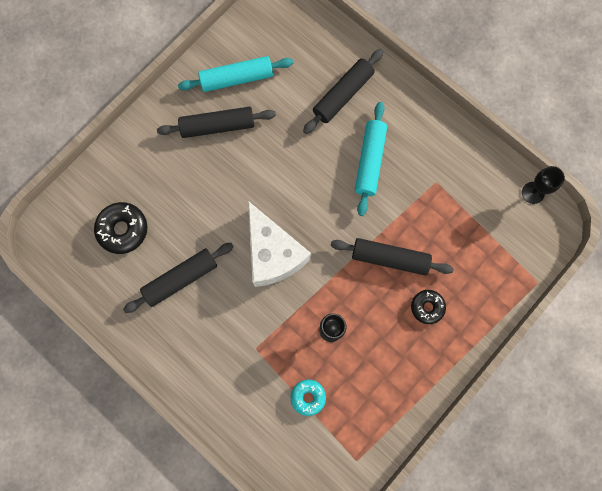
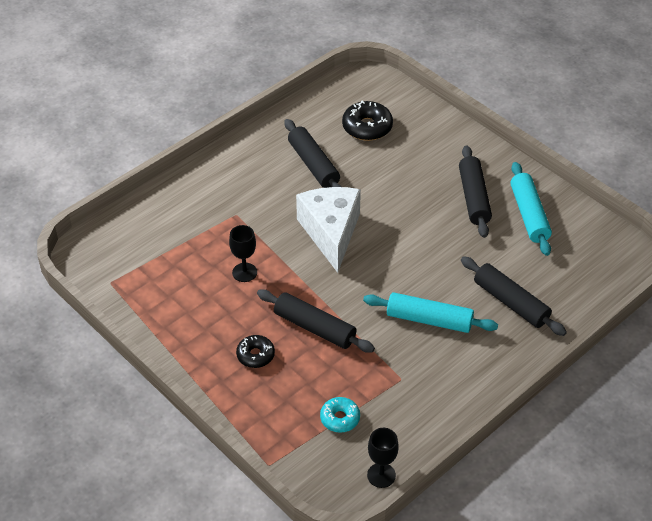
camera: 95 degrees right, 30 degrees down
white cheese [248,201,311,287] -> white cheese turned 105 degrees clockwise [296,187,361,273]
turquoise donut [290,379,326,416] -> turquoise donut moved to [320,397,360,433]
black rolling pin [330,238,454,275] -> black rolling pin turned 75 degrees counterclockwise [257,289,375,353]

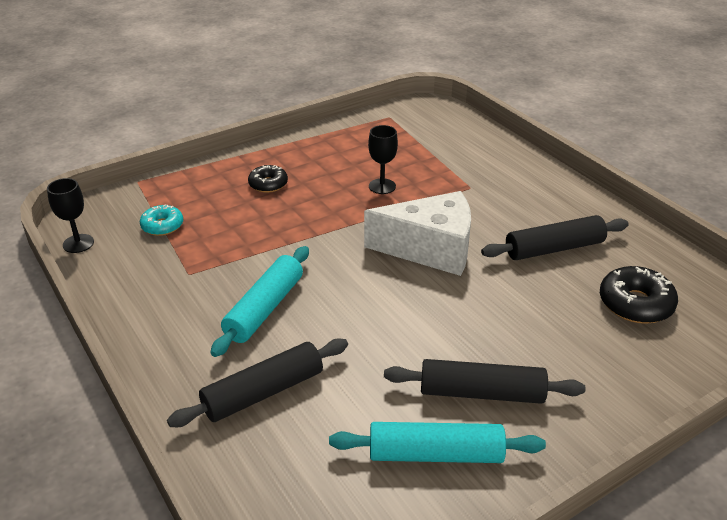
camera: 100 degrees right, 10 degrees down
black rolling pin [257,289,375,353] -> none

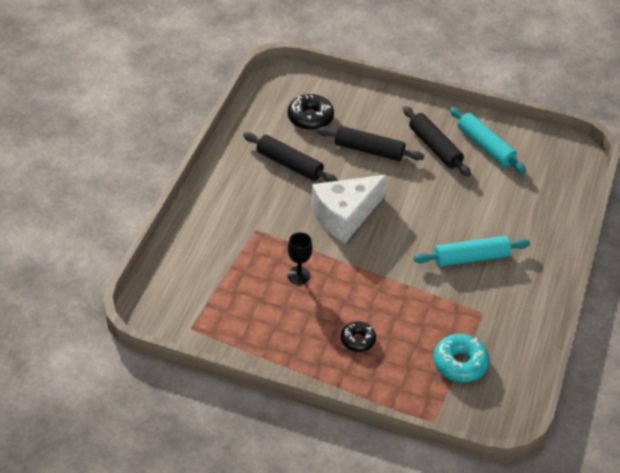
camera: 130 degrees left, 10 degrees up
black goblet [47,178,94,253] -> none
turquoise donut [140,204,183,236] -> turquoise donut [433,334,489,382], size x1.55
black rolling pin [167,339,348,427] -> black rolling pin moved to [317,126,424,161]
white cheese [364,191,471,276] -> white cheese turned 90 degrees counterclockwise [311,175,386,243]

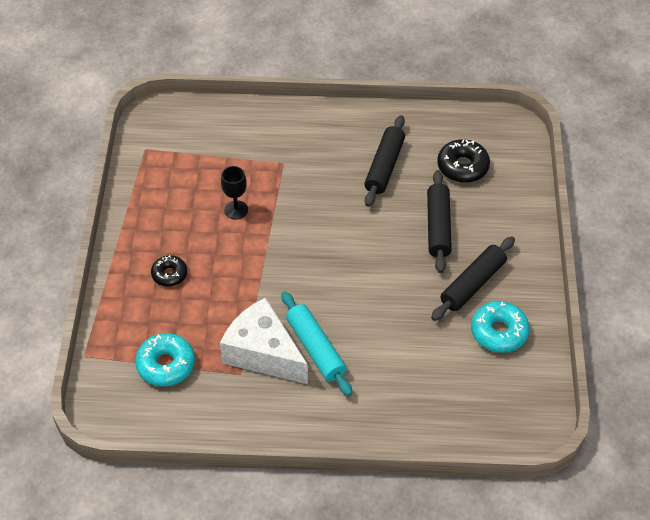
camera: 75 degrees right, 5 degrees up
white cheese [311,175,386,243] -> white cheese moved to [220,297,308,384]
turquoise rolling pin [449,107,526,174] -> turquoise donut [471,301,529,353]

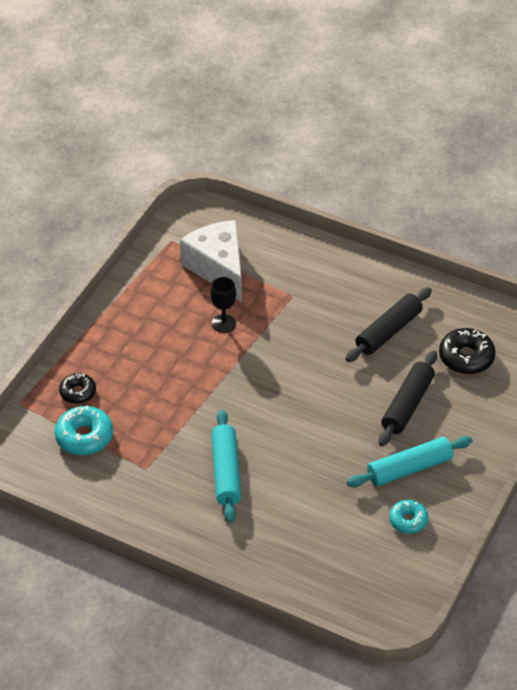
camera: 25 degrees right, 5 degrees down
black donut [151,255,187,287] -> black donut moved to [59,373,96,404]
white cheese [220,297,308,384] -> white cheese moved to [180,220,242,302]
black rolling pin [431,236,515,321] -> turquoise rolling pin [347,436,473,487]
turquoise donut [471,301,529,353] -> turquoise donut [389,500,428,534], size x0.64

